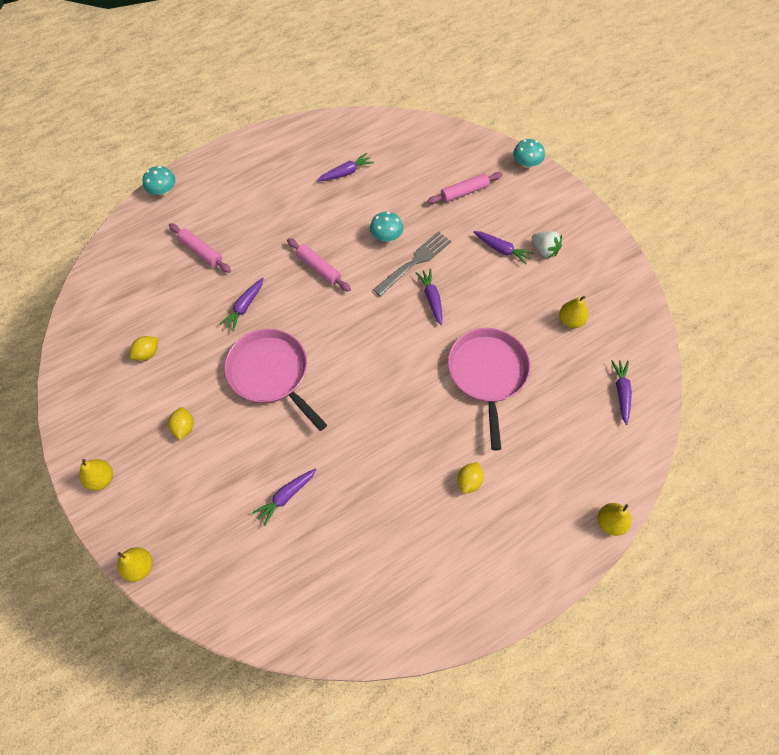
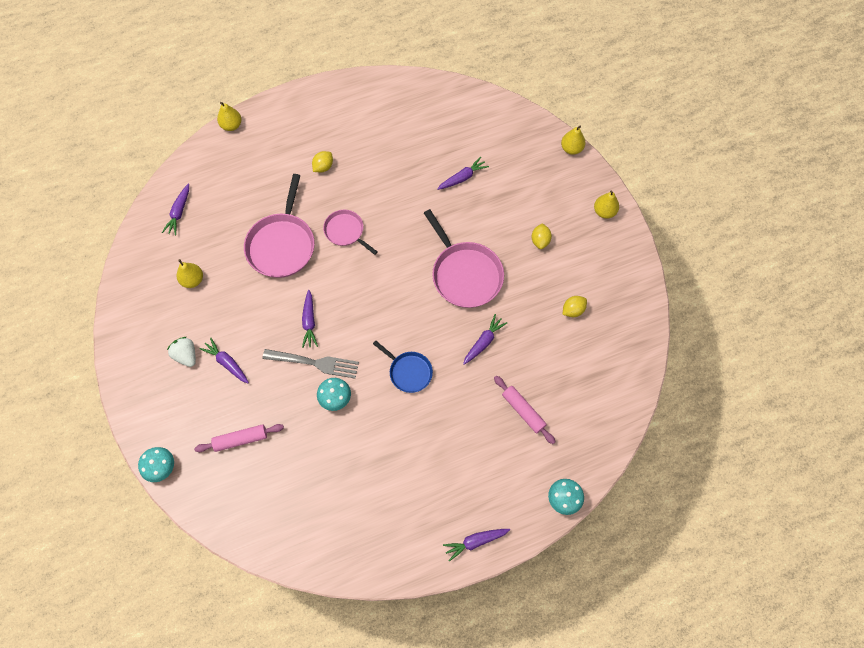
camera: 170 degrees left, 5 degrees up
pink rolling pin [287,238,351,292] -> blue pan [373,341,433,393]
purple carrot [317,153,374,181] -> purple carrot moved to [443,529,510,561]
grey fork [373,231,451,296] -> grey fork turned 135 degrees counterclockwise [262,349,359,378]
none -> pink pan [323,210,377,255]

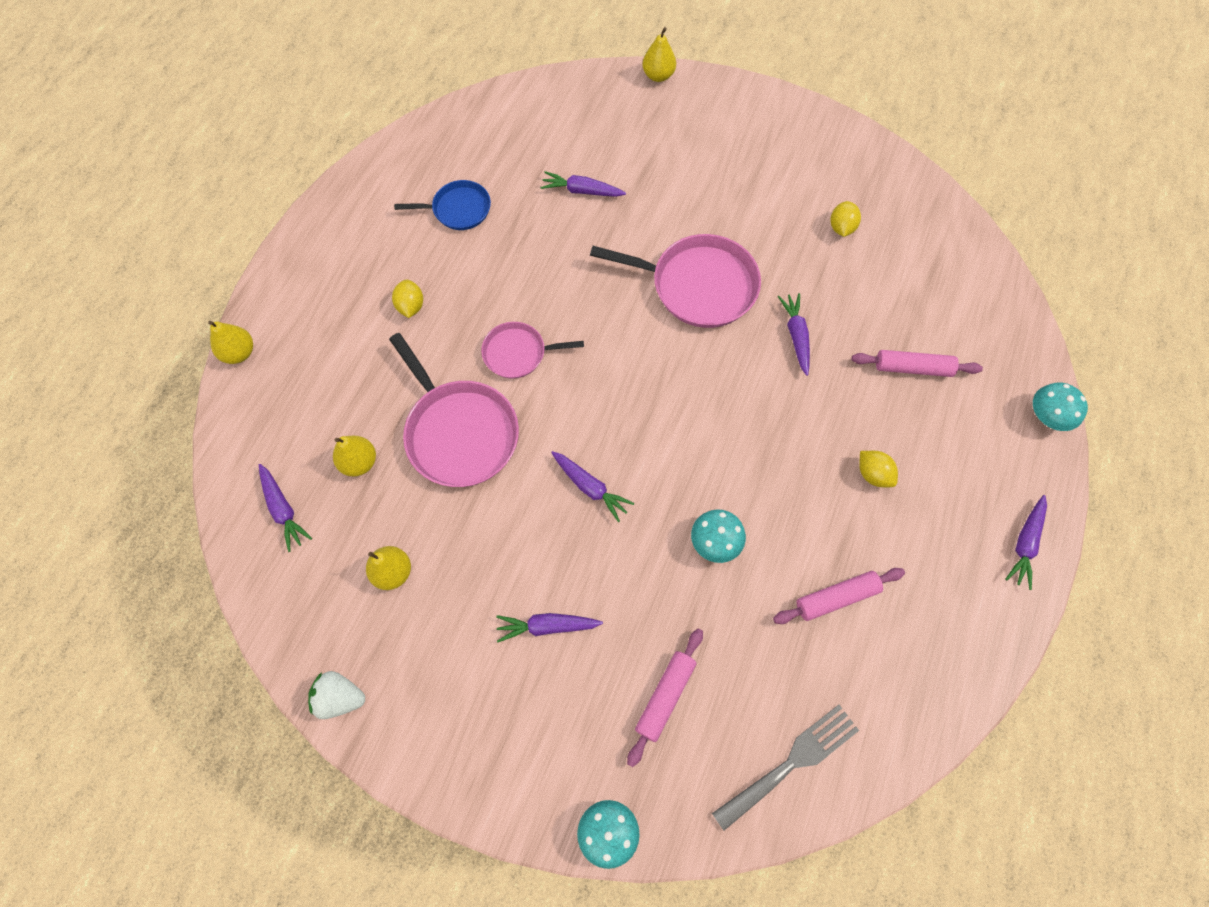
camera: 45 degrees left, 0 degrees up
white strawberry [167,337,196,367] -> white strawberry moved to [308,671,365,719]
grey fork [262,349,359,378] -> grey fork moved to [712,705,859,831]
blue pan [373,341,433,393] -> blue pan moved to [394,180,491,230]
purple carrot [437,157,489,190] -> purple carrot turned 90 degrees counterclockwise [540,171,626,197]
yellow lemon [531,223,552,249] -> yellow lemon moved to [859,451,898,487]
yellow pear [594,190,619,219] -> yellow pear moved to [333,436,376,477]
none -> pink rolling pin [773,568,905,624]

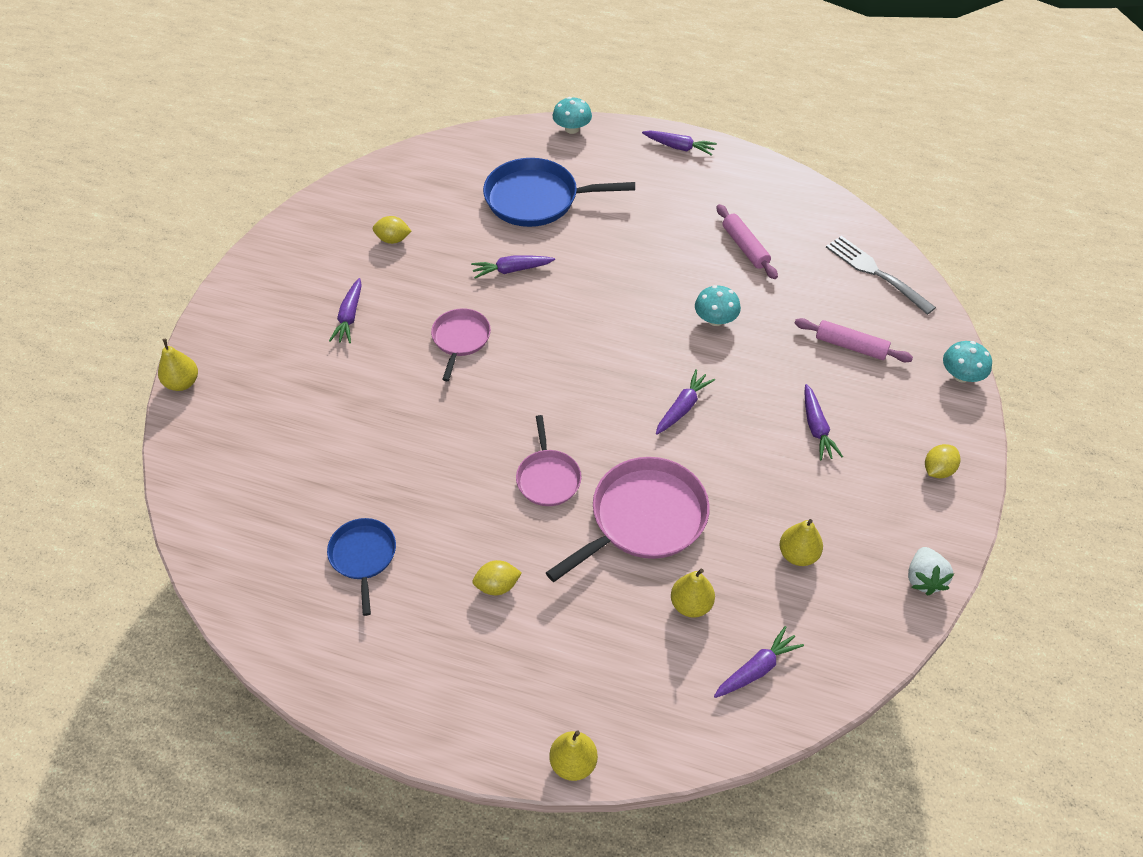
camera: 95 degrees left, 15 degrees down
purple carrot [540,171,626,197] -> purple carrot moved to [329,278,362,343]
pink pan [590,234,761,328] -> pink pan [431,308,491,381], size x0.58
pink rolling pin [852,350,983,377] -> blue pan [483,158,635,227]
yellow lemon [859,451,898,487] -> yellow lemon moved to [925,444,961,478]

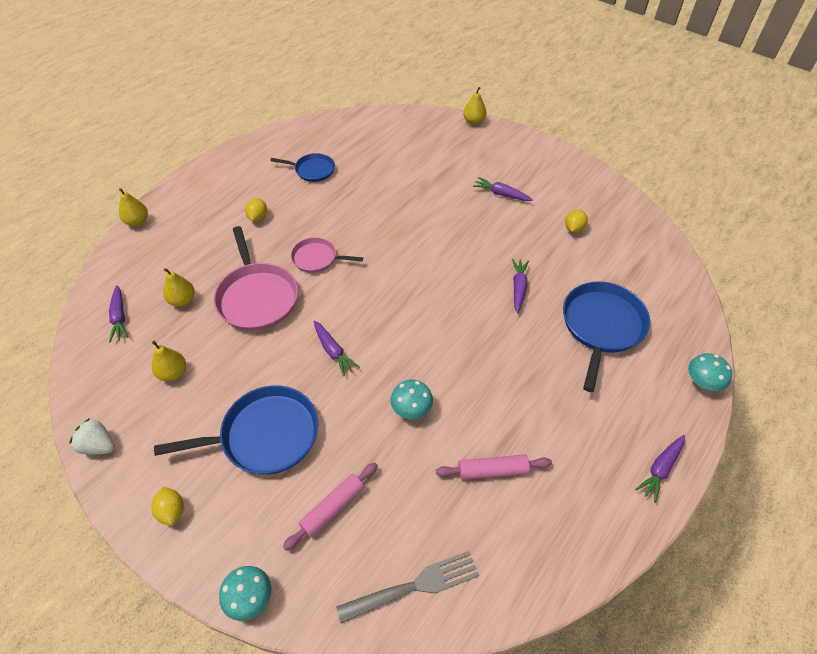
camera: 110 degrees right, 0 degrees up
pink pan [431,308,491,381] -> none
purple carrot [804,384,843,460] -> blue pan [154,385,318,475]

